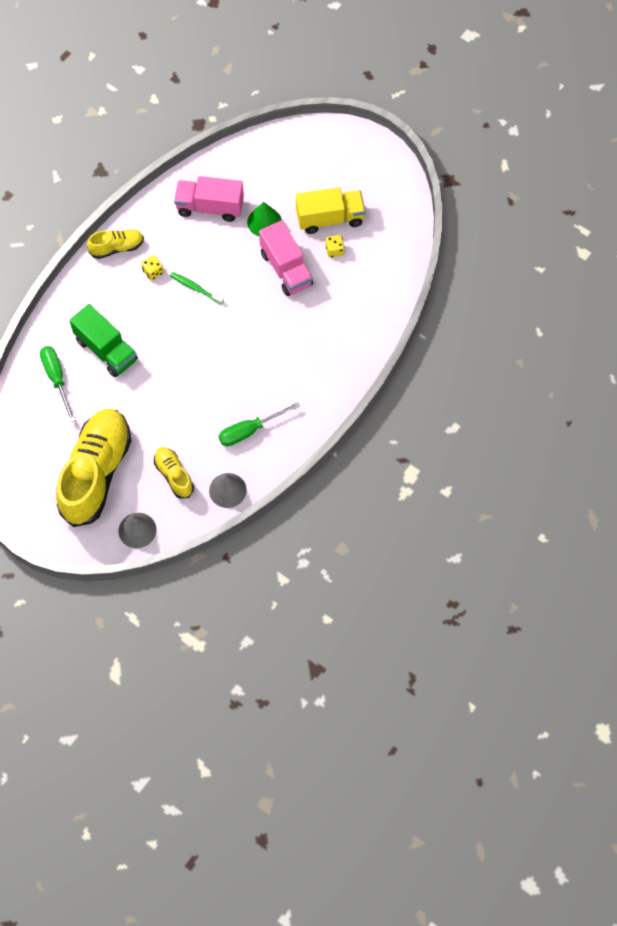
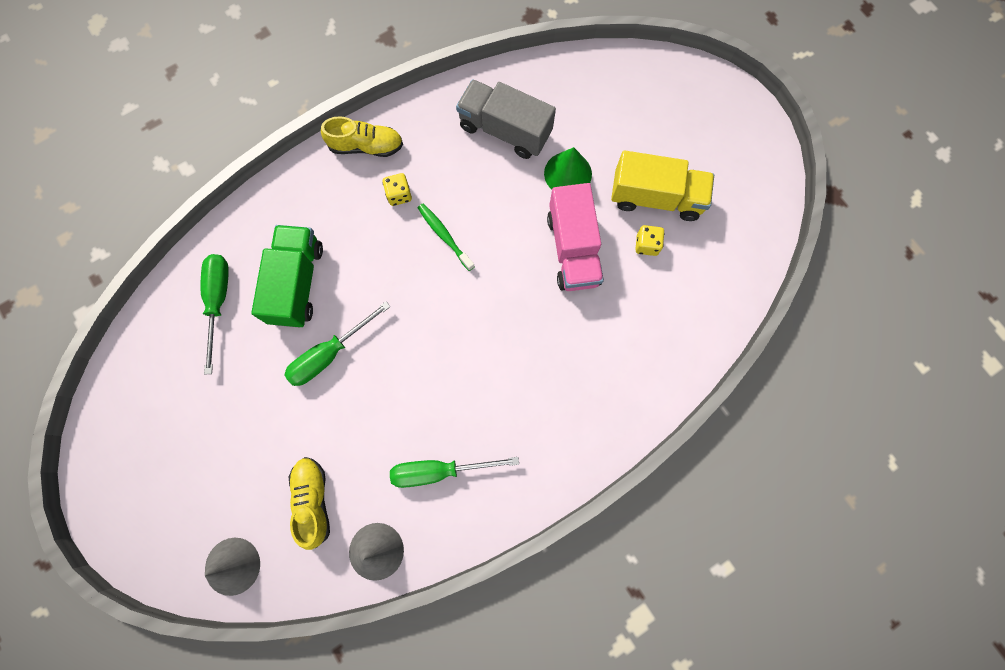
camera: 20 degrees right, 10 degrees up
yellow shoe [56,409,131,527] -> none
green truck [69,304,138,377] -> green truck turned 150 degrees counterclockwise [251,225,323,327]
pink truck [174,176,244,222] -> grey truck [456,79,556,159]
none -> green screwdriver [285,301,391,386]

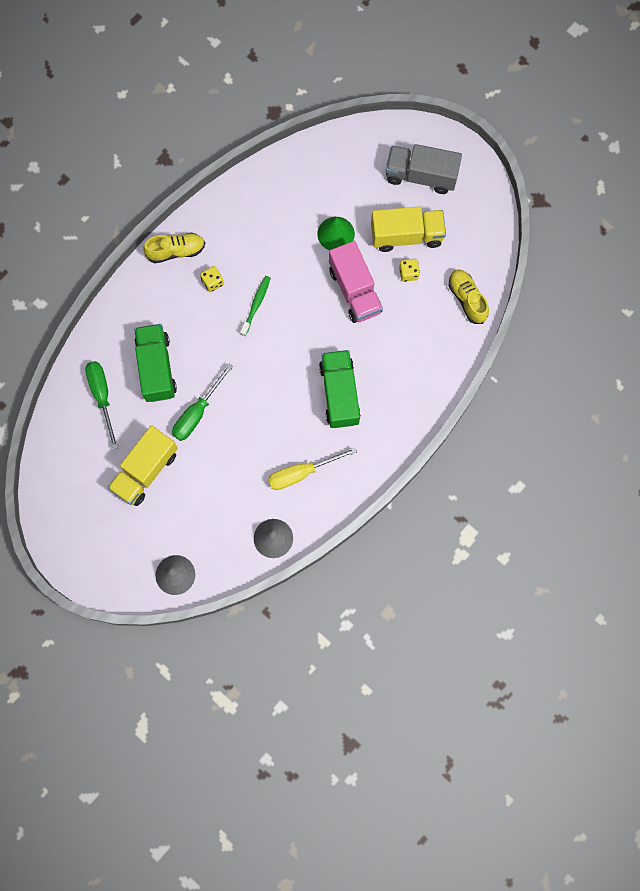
camera: 15 degrees left, 0 degrees up
yellow shoe [289,457,330,550] -> yellow shoe moved to [448,269,489,324]
green screwdriver [390,457,519,488] -> yellow screwdriver [268,447,357,490]
green toothbrush [418,203,475,271] -> green toothbrush turned 75 degrees clockwise [240,276,271,336]
grey truck [456,79,556,159] -> grey truck moved to [386,144,462,194]
none -> yellow truck [107,425,178,506]
none -> green truck [319,350,361,428]

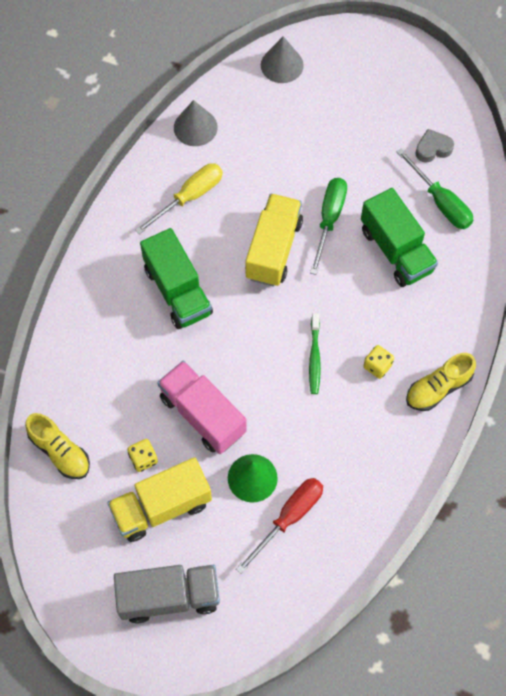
camera: 160 degrees right, 10 degrees down
yellow truck [107,425,178,506] -> yellow truck moved to [245,194,303,287]
none -> red screwdriver [236,478,323,574]
none -> grey heart [415,129,454,163]

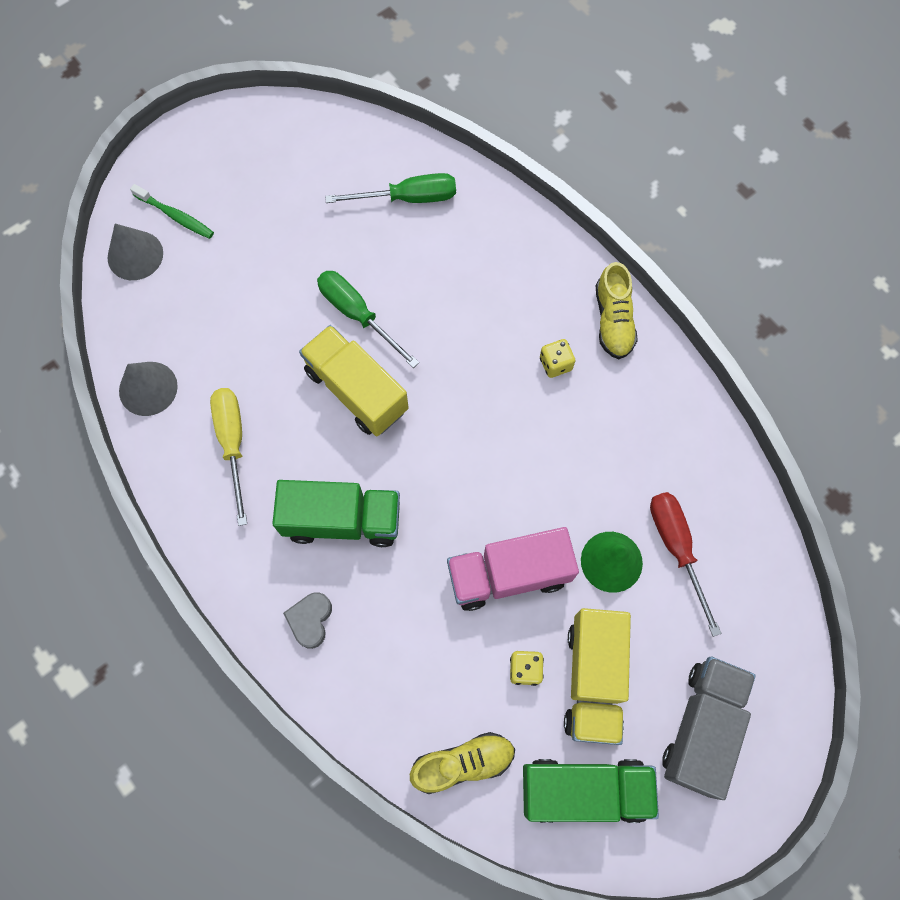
camera: 60 degrees left, 5 degrees up
green toothbrush [309,313,321,394] -> green toothbrush moved to [130,184,214,239]
green truck [361,188,438,287] -> green truck moved to [523,759,659,823]
grey heart [415,129,454,163] -> grey heart moved to [283,592,332,649]

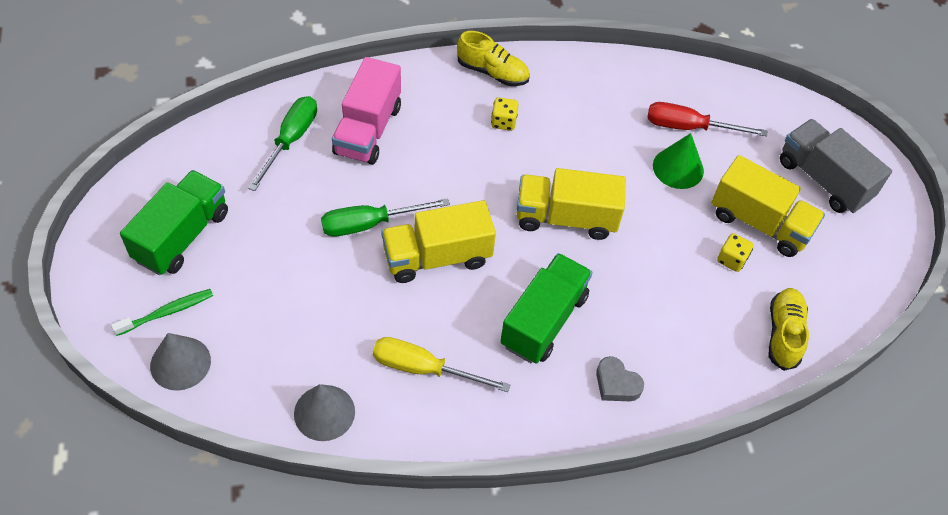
camera: 65 degrees left, 15 degrees down
pink truck [447,527,579,611] -> pink truck moved to [332,57,401,165]
green truck [523,759,659,823] -> green truck moved to [120,170,228,275]
none -> yellow truck [517,168,626,240]

